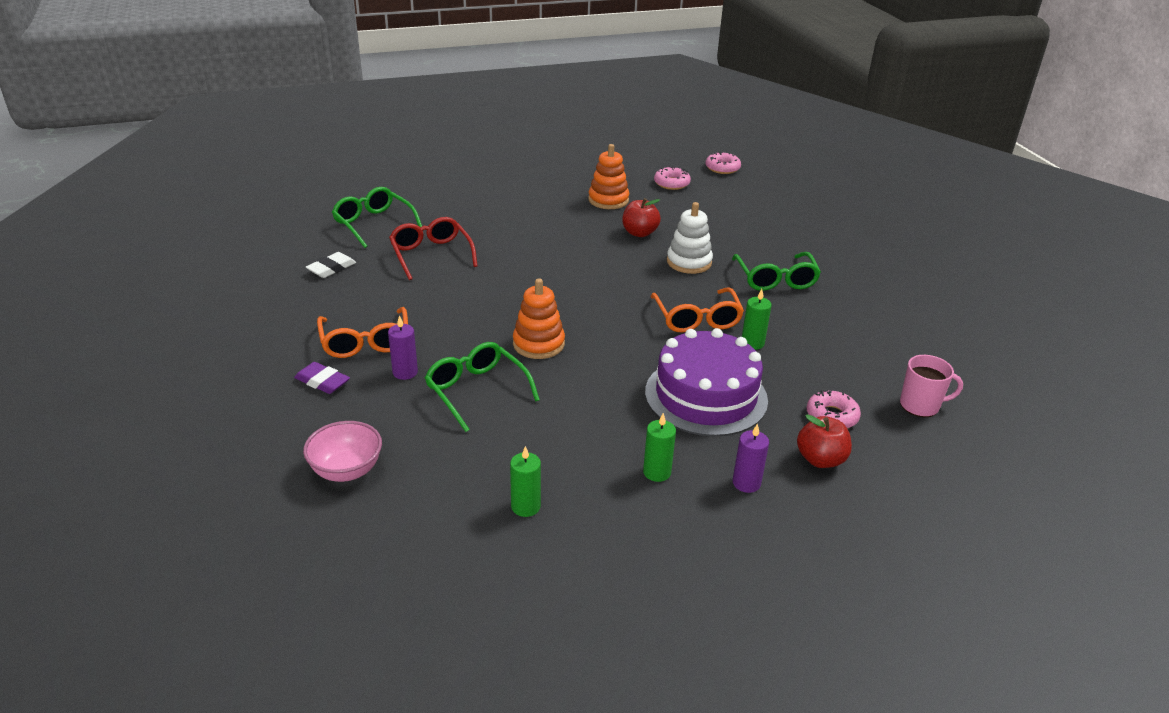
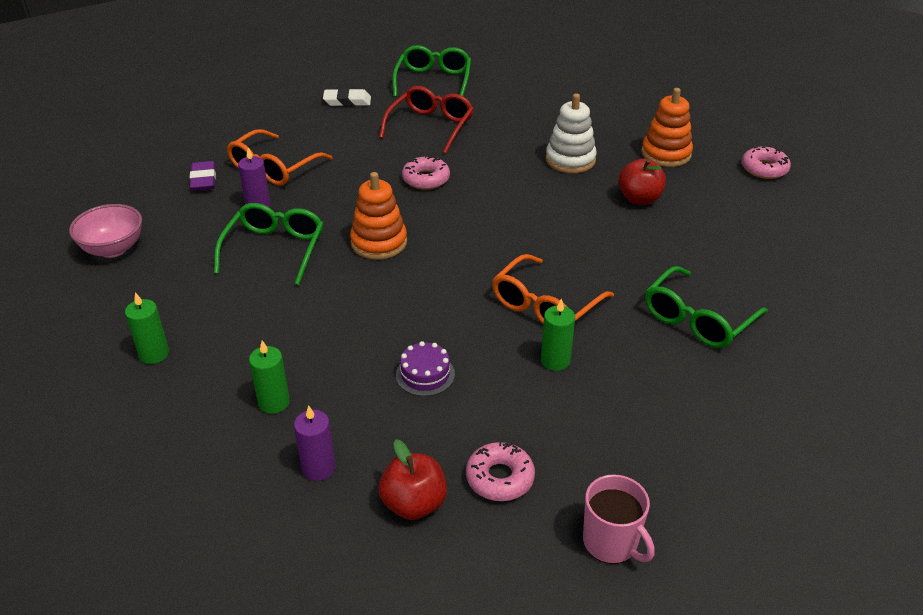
camera: 50 degrees right, 5 degrees up
purple cake [645,328,768,437] -> purple cake [396,341,455,396], size x0.40
white stacking toy [667,202,713,274] -> white stacking toy moved to [546,93,597,173]
pink donut [706,152,741,174] -> pink donut moved to [402,155,450,190]

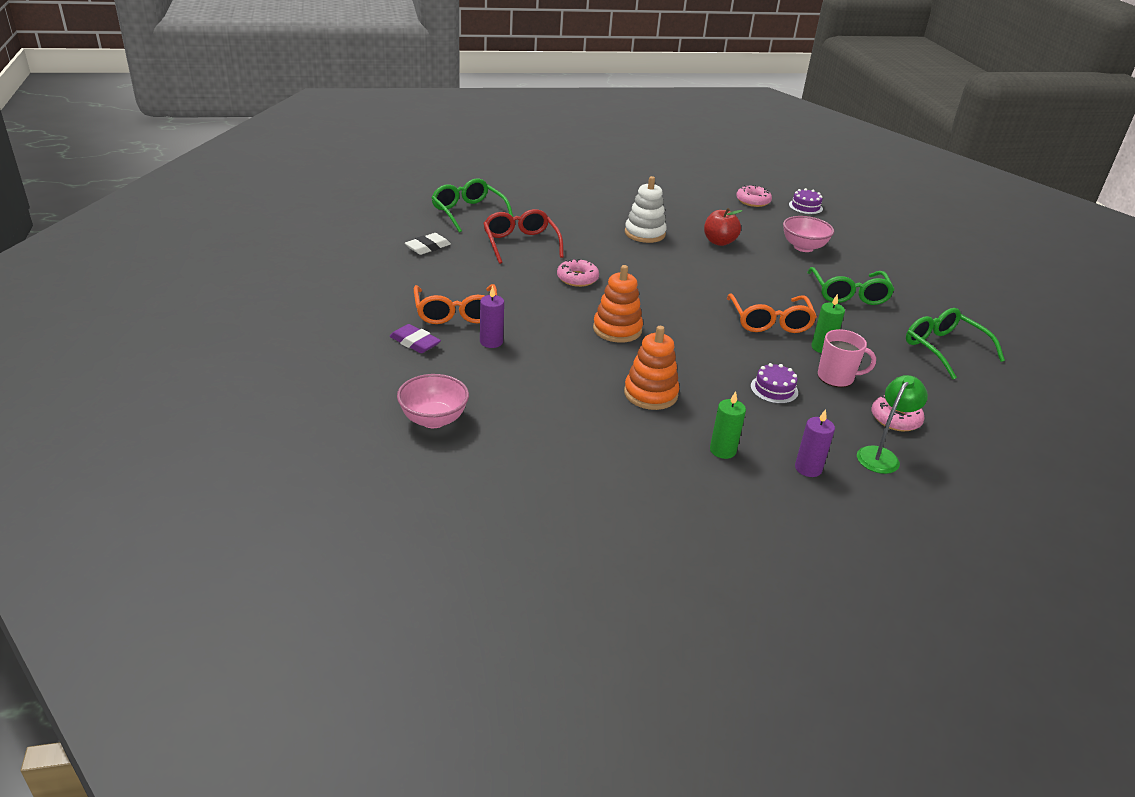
camera: 45 degrees left, 5 degrees down
green candle [125,292,169,364] -> none
green glasses [214,203,324,285] -> green glasses moved to [906,308,1005,380]
red apple [379,439,447,520] -> green lamp [857,375,928,474]
pink mug [583,474,655,564] -> pink mug moved to [818,329,876,388]
orange stacking toy [641,88,693,167] -> orange stacking toy moved to [624,326,680,410]
none -> pink bowl [783,216,834,252]
none -> purple cake [789,188,823,214]

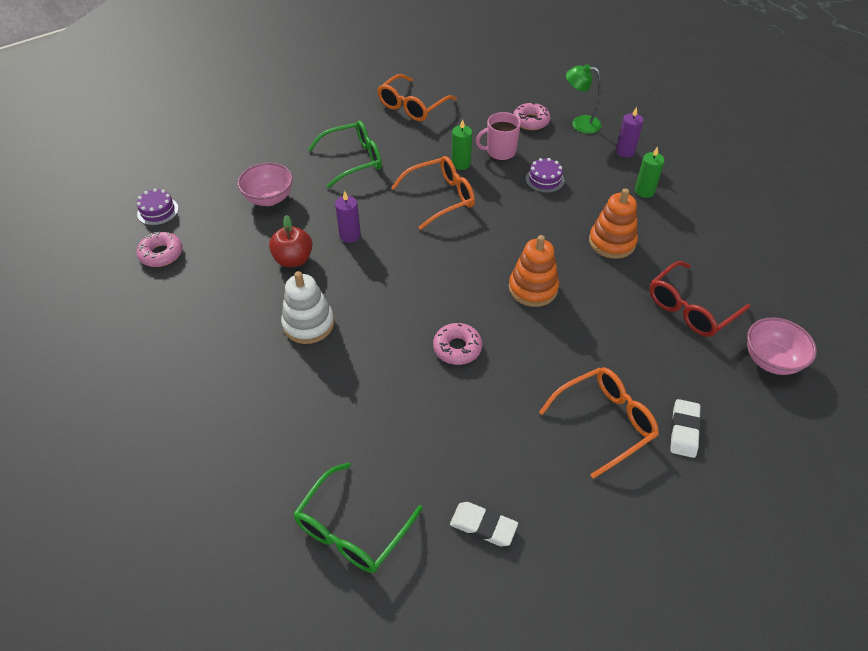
camera: 110 degrees left, 15 degrees up
purple eraser [389,324,441,353] -> white eraser [670,399,701,458]
purple candle [480,286,504,348] -> purple candle moved to [335,191,361,243]
red glasses [483,209,564,264] -> red glasses moved to [649,261,750,337]
pink mug [818,329,876,388] -> pink mug turned 90 degrees counterclockwise [476,112,521,161]
green glasses [906,308,1005,380] -> orange glasses [377,74,457,121]

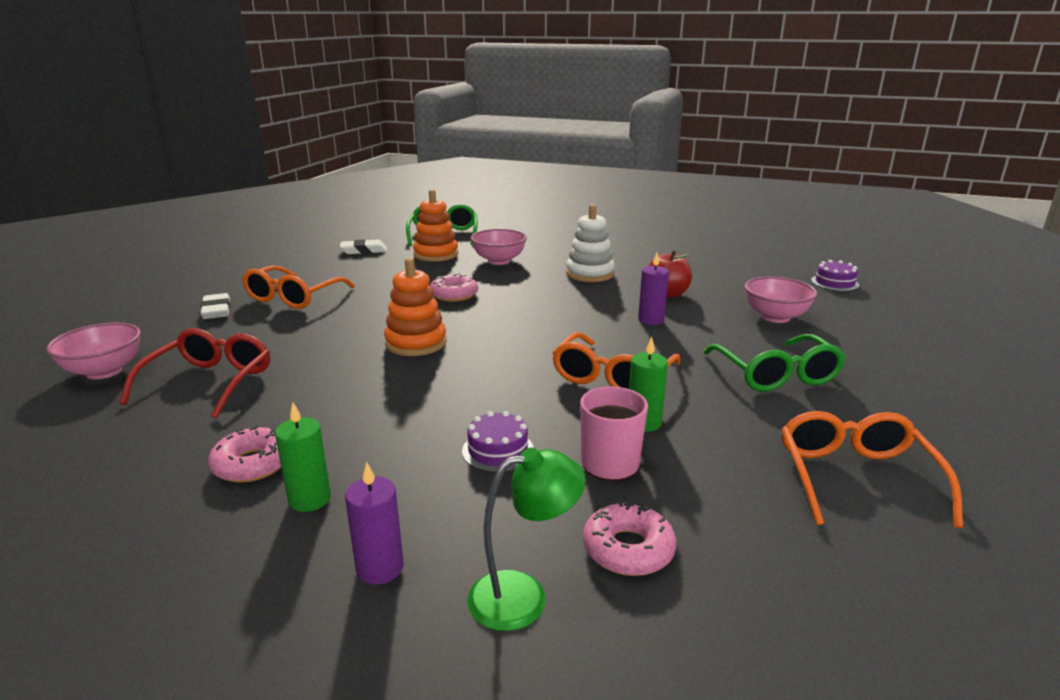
camera: 145 degrees right, 25 degrees down
pink donut [137,232,183,267] -> pink donut moved to [208,425,281,483]
green glasses [308,121,382,188] -> green glasses turned 45 degrees counterclockwise [703,334,846,391]
orange stacking toy [589,188,638,259] -> orange stacking toy moved to [413,189,458,262]
none -> pink bowl [471,229,527,265]

